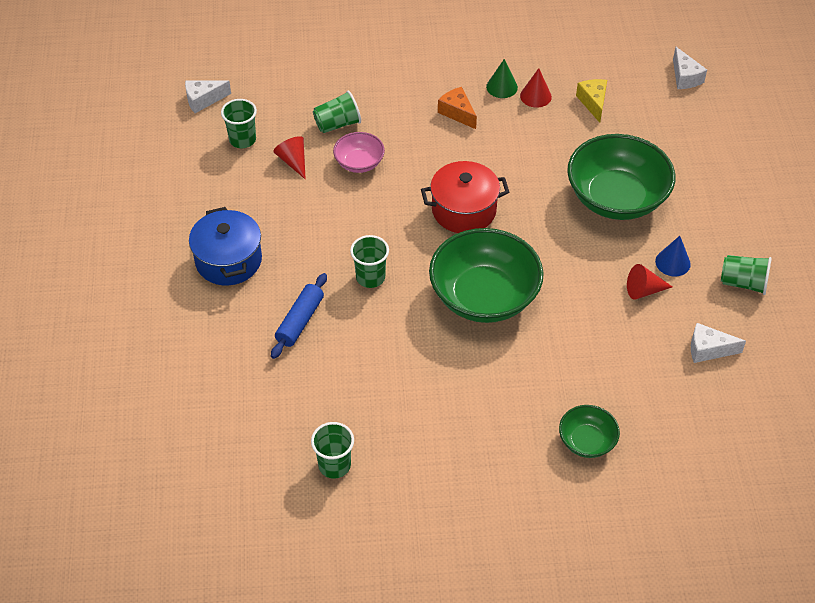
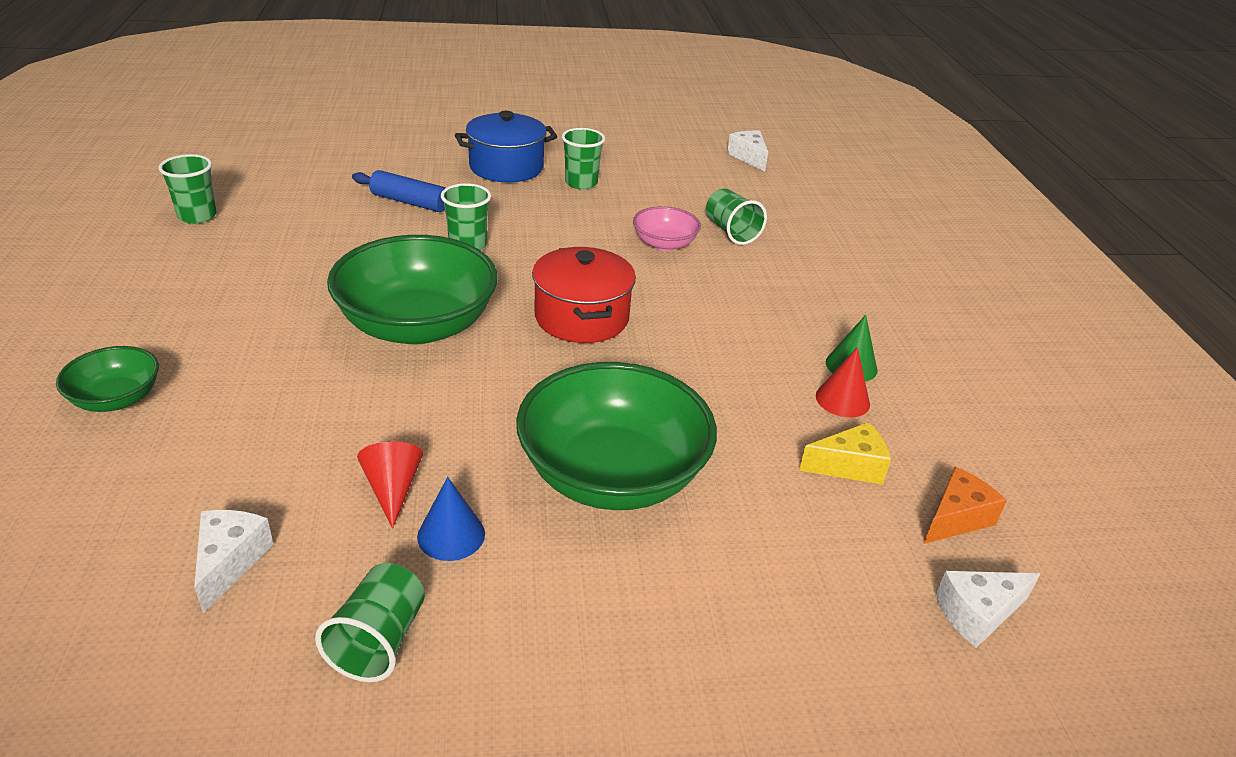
camera: 85 degrees right, 15 degrees down
green cup [221,99,257,148] -> green cup moved to [562,128,605,189]
red cone [273,136,306,179] -> none
orange cheese [438,87,477,129] -> orange cheese moved to [924,467,1007,544]

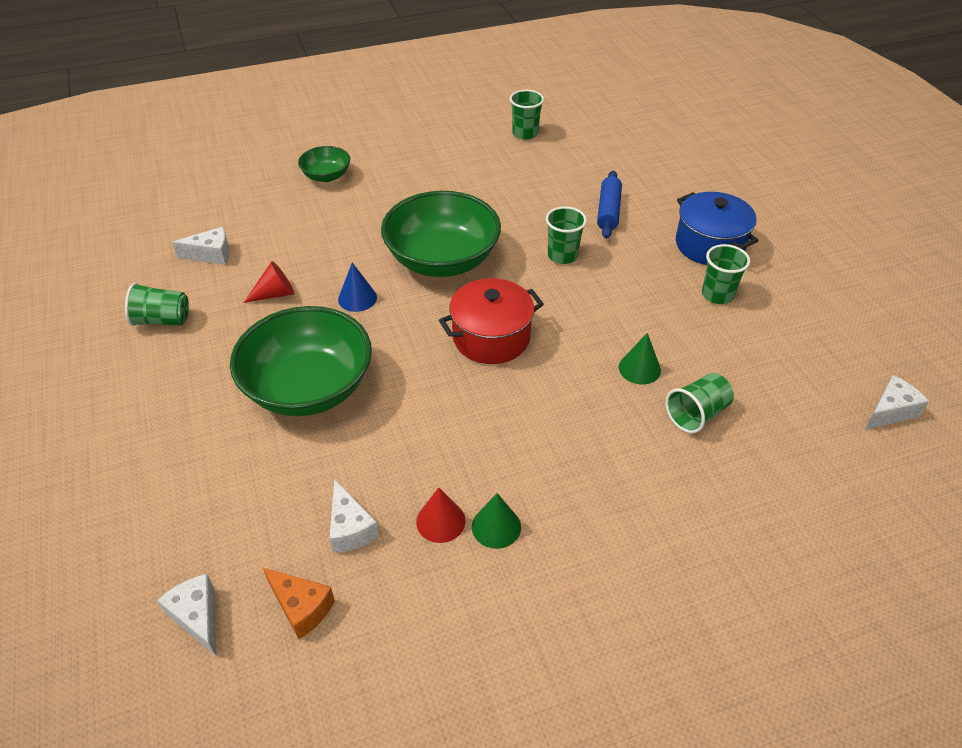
camera: 80 degrees right, 10 degrees up
blue cone [417,477,485,561] -> blue cone moved to [338,262,377,312]
pink bowl [633,206,701,251] -> green cone [619,333,661,384]
yellow cheese [799,422,891,485] -> white cheese [330,479,379,553]

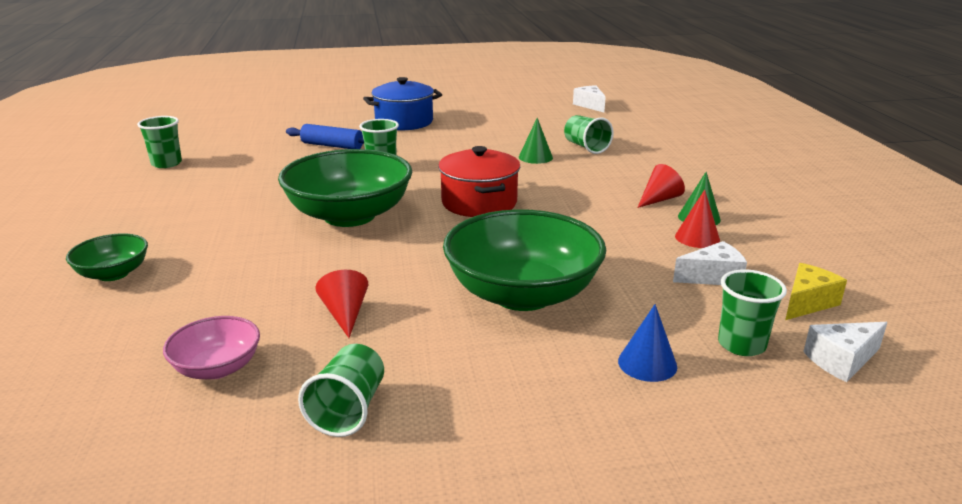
camera: 80 degrees left, 20 degrees down
white cheese [172,227,230,265] -> pink bowl [163,316,260,379]
orange cheese [263,568,335,639] -> yellow cheese [785,263,847,320]
blue cone [338,262,377,312] -> blue cone moved to [618,304,677,382]
green cup [702,244,750,304] -> green cup moved to [718,269,787,356]
none -> red cone [637,164,685,208]

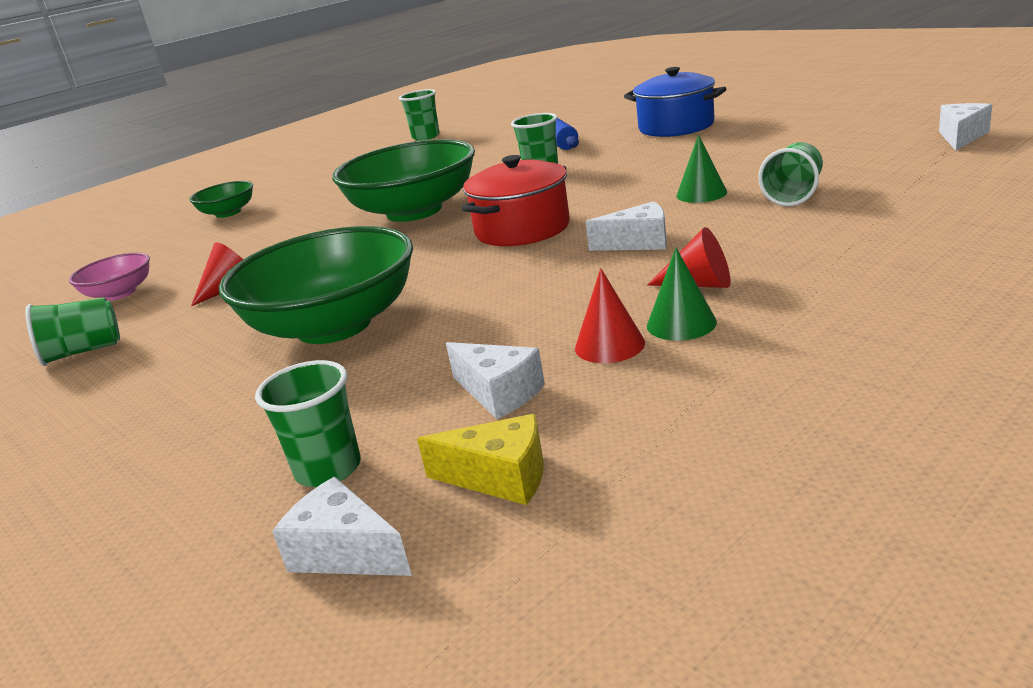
camera: 60 degrees right, 0 degrees up
blue cone [618,304,677,382] -> none
none -> white cheese [586,201,667,251]

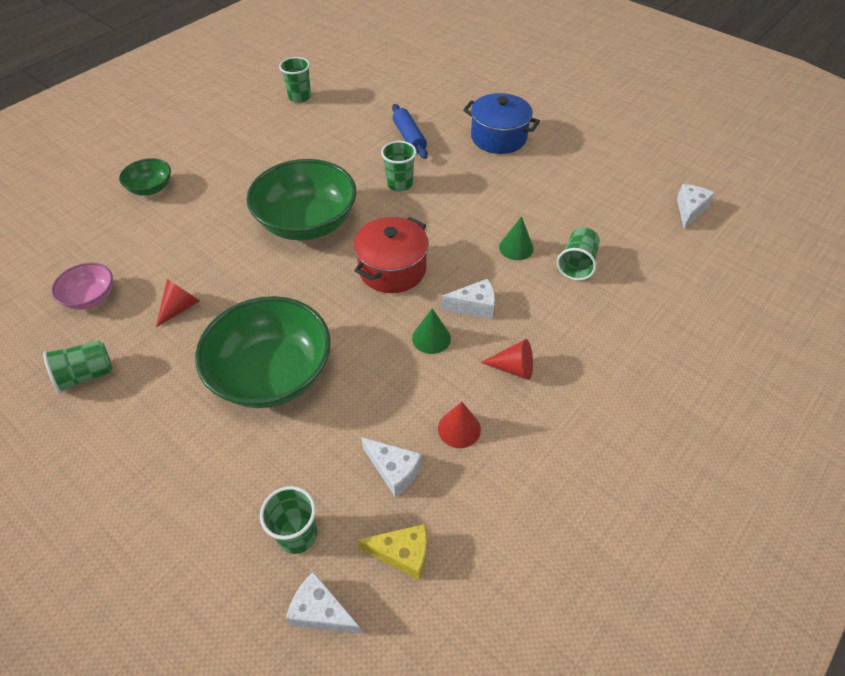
camera: 10 degrees left, 25 degrees up
green cone [647,247,717,341] -> green cone moved to [412,309,451,354]

